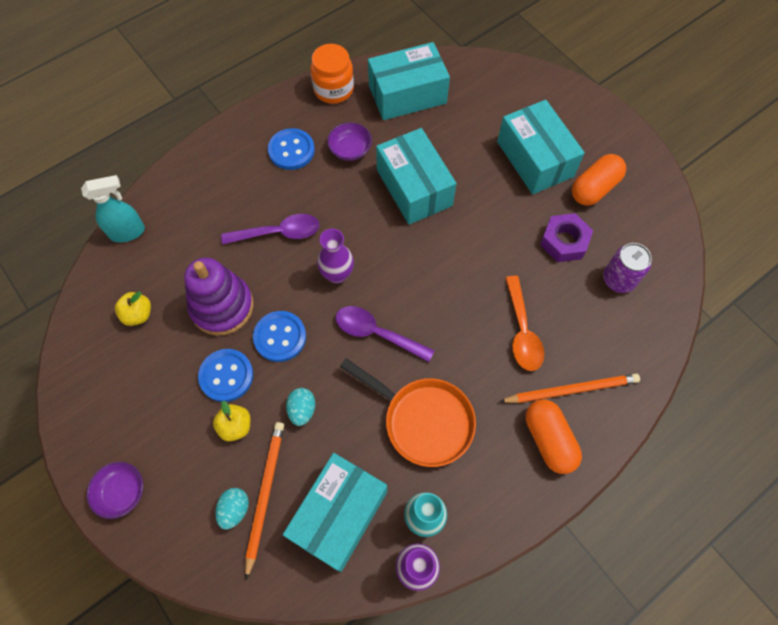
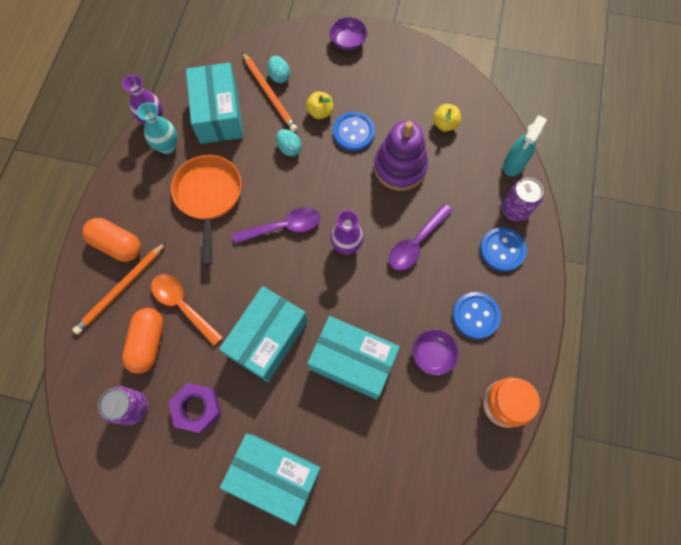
camera: 140 degrees right, 5 degrees up
blue button [253,311,306,362] -> blue button moved to [480,227,527,271]
orange pan [340,358,476,467] -> orange pan turned 90 degrees clockwise [171,155,242,265]
turquoise box [368,42,450,120] -> turquoise box moved to [219,286,308,382]
orange capsule [572,154,626,206] -> orange capsule moved to [122,308,163,374]
none -> purple can [502,178,543,221]

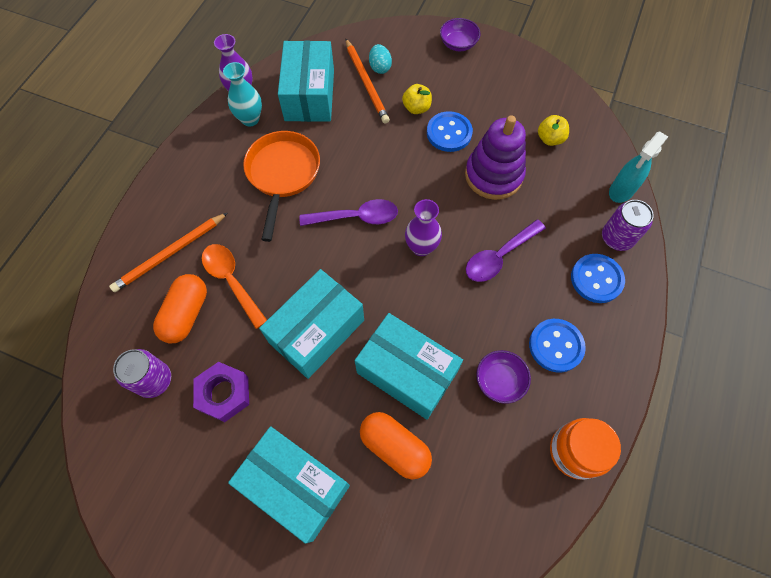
camera: 10 degrees right, 5 degrees down
orange capsule [82,218,141,262] -> orange capsule moved to [360,412,432,479]
turquoise egg [276,129,302,156] -> none

